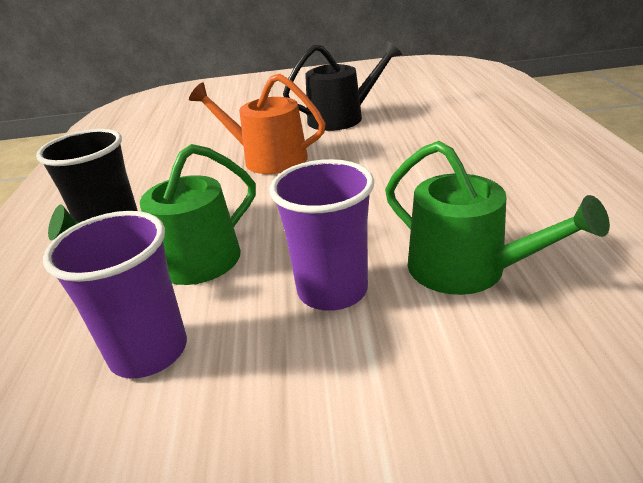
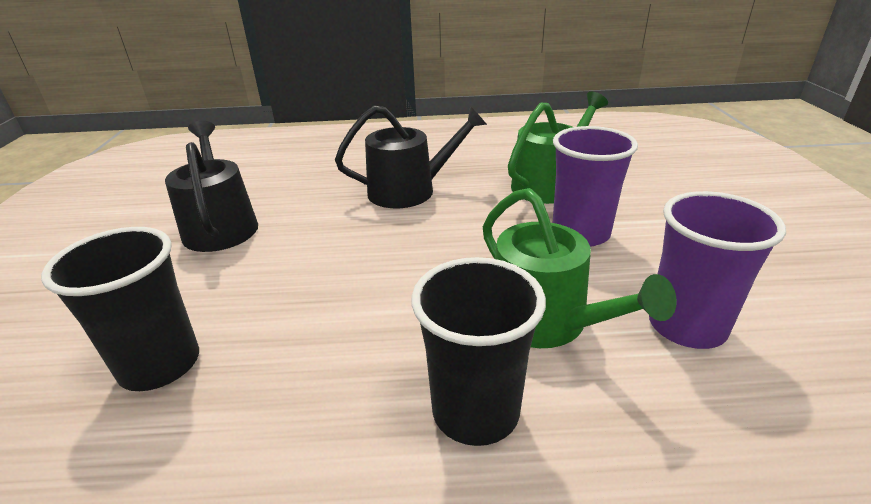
camera: 90 degrees left, 0 degrees up
orange watering can [189,74,325,174] -> none
none -> black cup [41,227,199,391]
none -> black watering can [335,105,487,208]

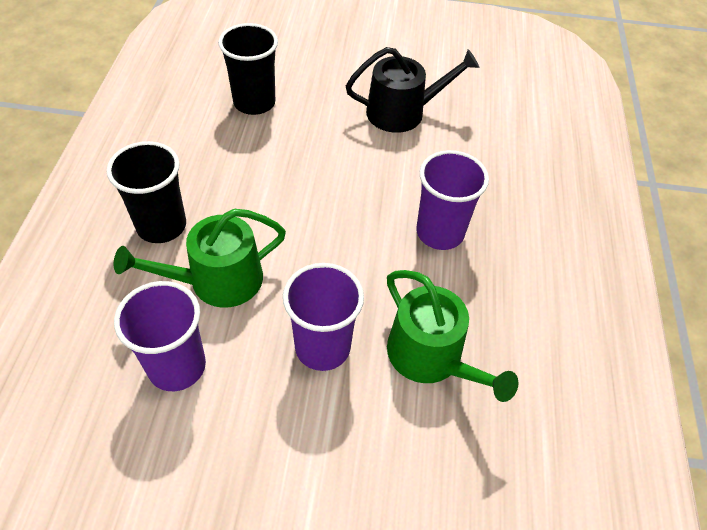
camera: 95 degrees right, 20 degrees up
black watering can [335,105,487,208] -> purple cup [416,150,489,250]

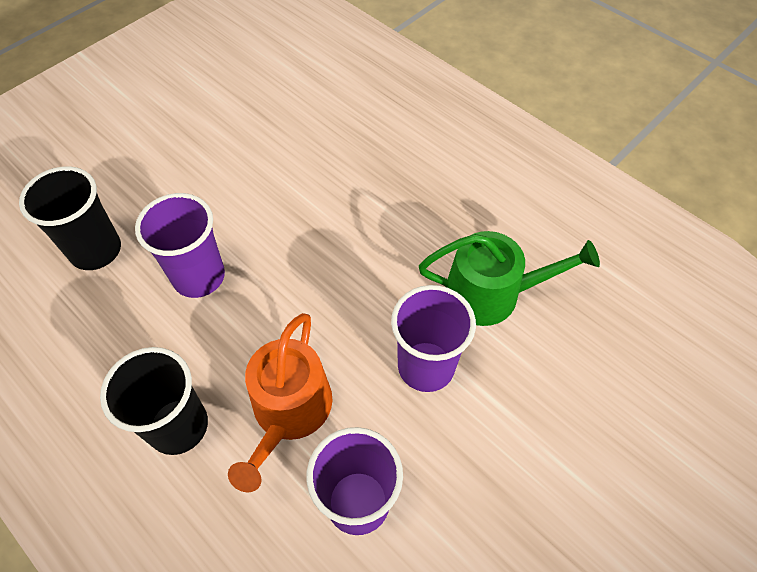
camera: 50 degrees left, 5 degrees up
green watering can [114,209,286,308] -> orange watering can [228,313,332,493]
black watering can [346,47,479,133] -> none
purple cup [416,150,489,250] -> purple cup moved to [135,193,225,298]

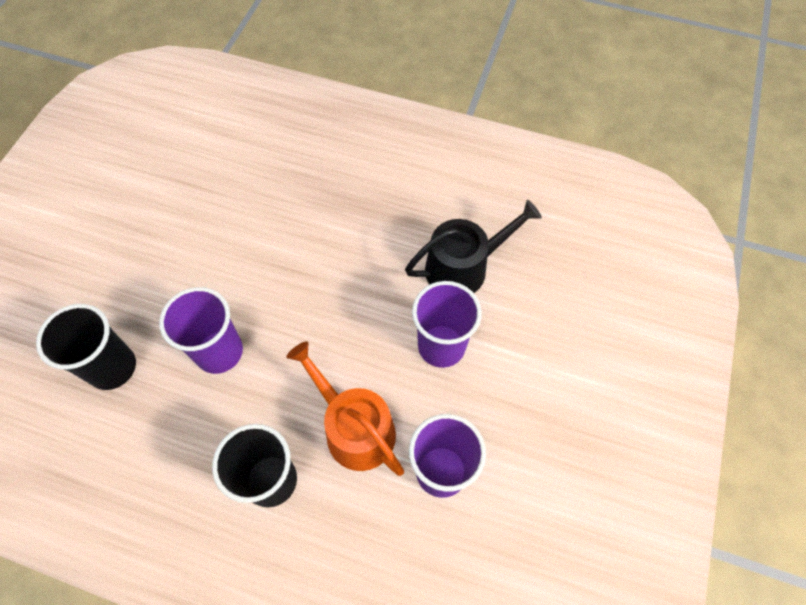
camera: 25 degrees left, 5 degrees up
orange watering can [228,313,332,493] -> orange watering can turned 150 degrees clockwise [286,341,404,476]
green watering can [419,231,600,326] -> black watering can [405,200,542,293]

